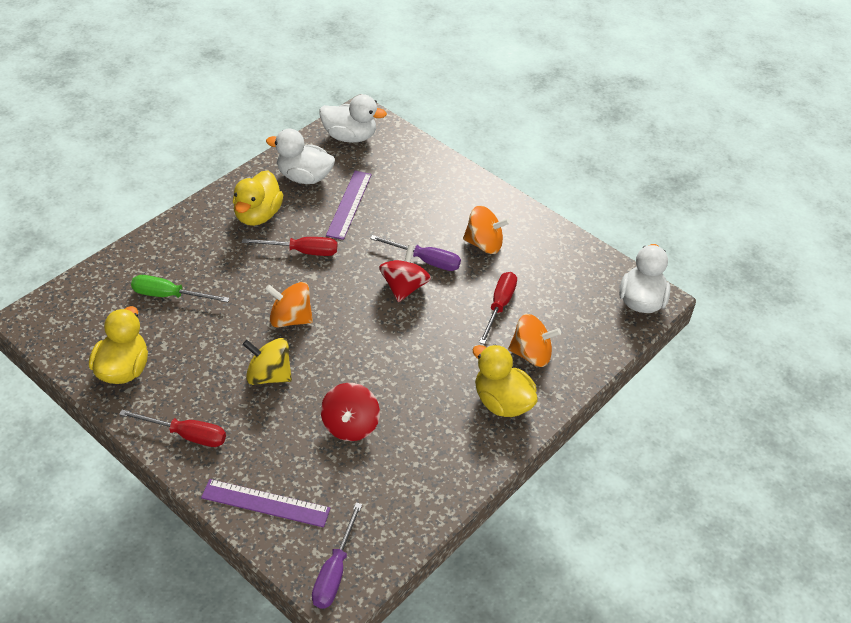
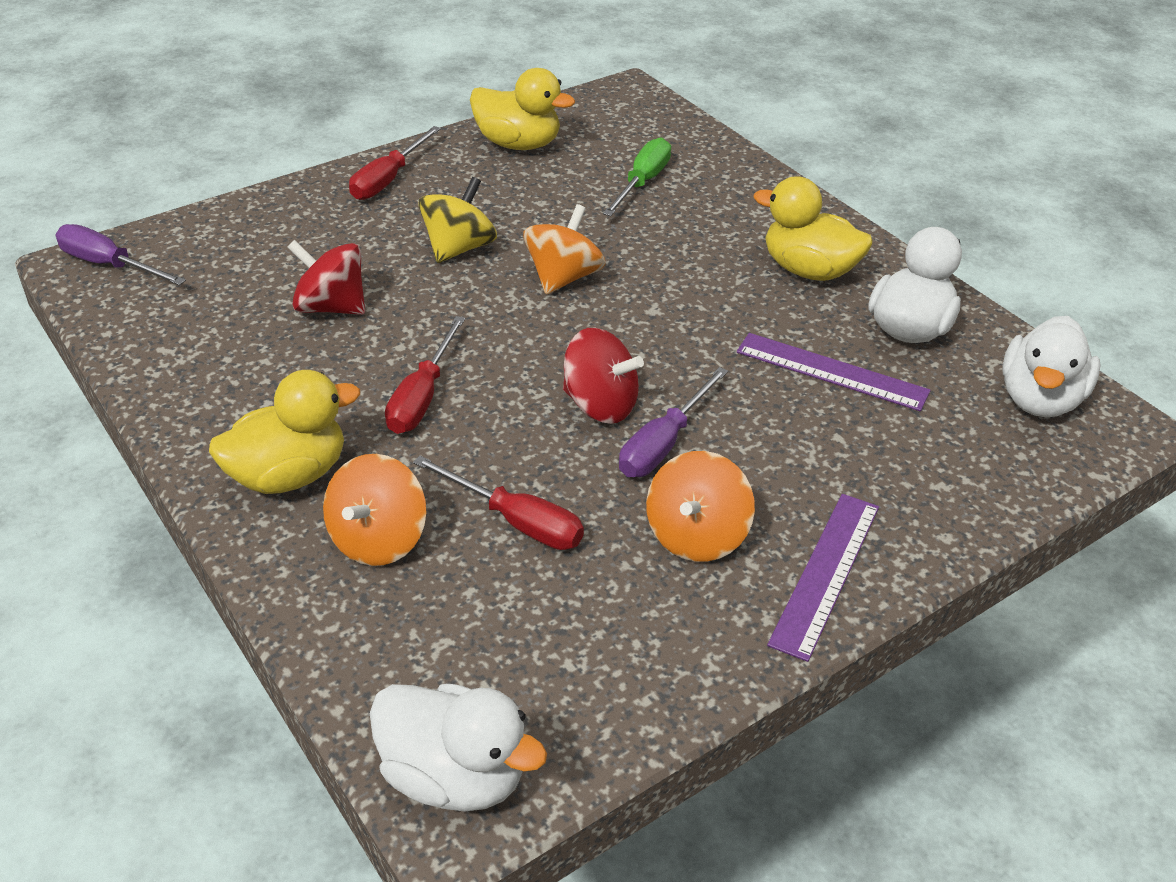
camera: 105 degrees right, 5 degrees down
purple ruler [201,479,330,527] -> purple ruler moved to [767,494,879,662]
red screwdriver [242,237,337,256] -> red screwdriver moved to [385,316,465,434]

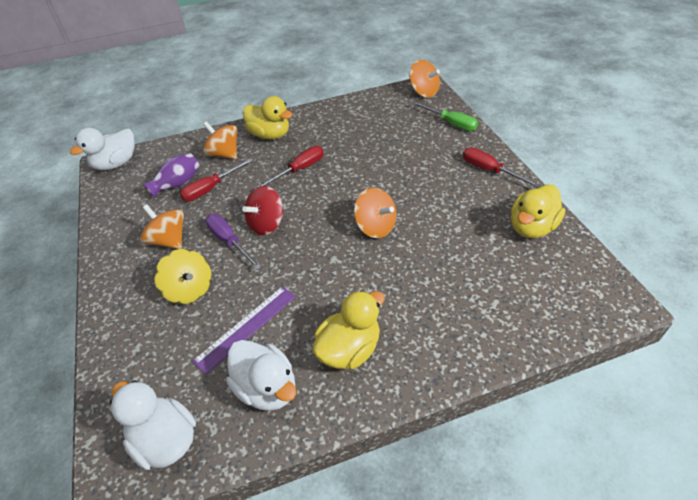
camera: 110 degrees right, 5 degrees up
purple screwdriver [55,224,186,286] -> orange spinning top [409,60,440,97]
yellow duck [209,370,360,494] -> yellow duck turned 45 degrees counterclockwise [243,96,293,139]
red spinning top [287,240,365,315] -> none
red screwdriver [385,316,465,434] -> red screwdriver turned 105 degrees clockwise [257,146,324,188]
yellow spinning top [418,177,497,263] -> yellow spinning top moved to [154,249,211,304]
green screwdriver [603,137,671,216] -> green screwdriver moved to [411,102,478,131]
purple ruler [767,494,879,662] -> none
none -> purple vase [143,153,200,198]

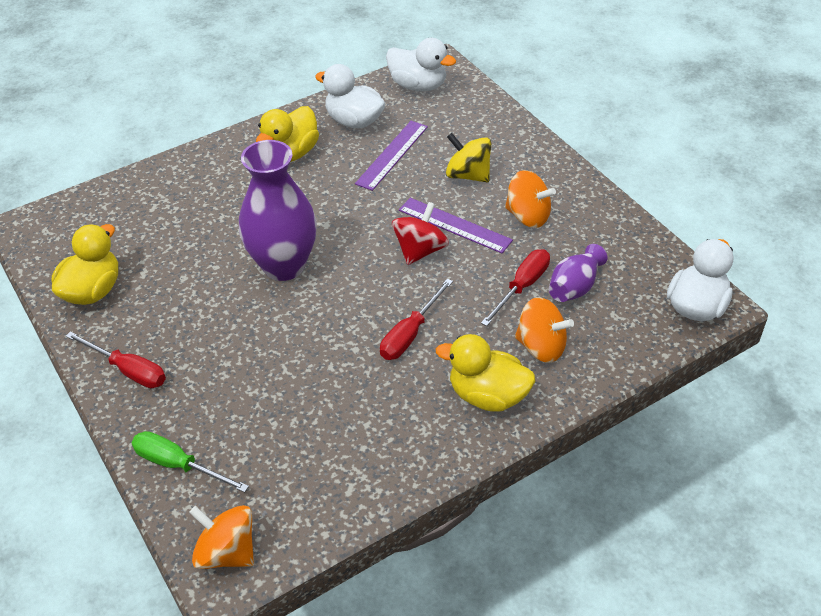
camera: 165 degrees right, 0 degrees up
purple screwdriver [205,214,261,270] -> purple ruler [399,198,513,253]
orange spinning top [354,188,397,238] -> purple vase [239,140,317,281]

